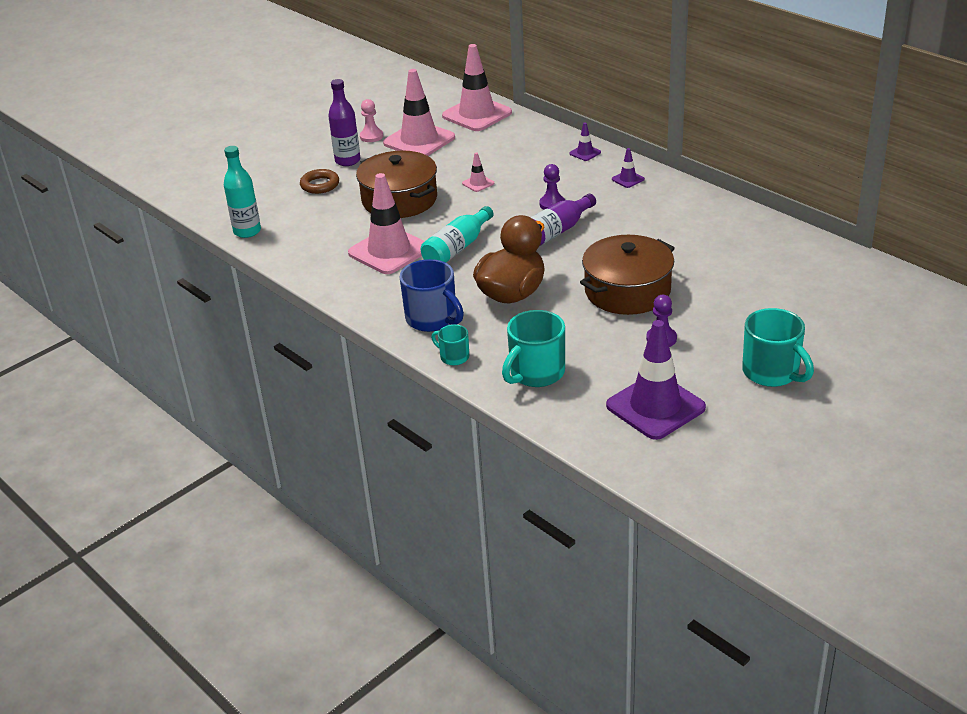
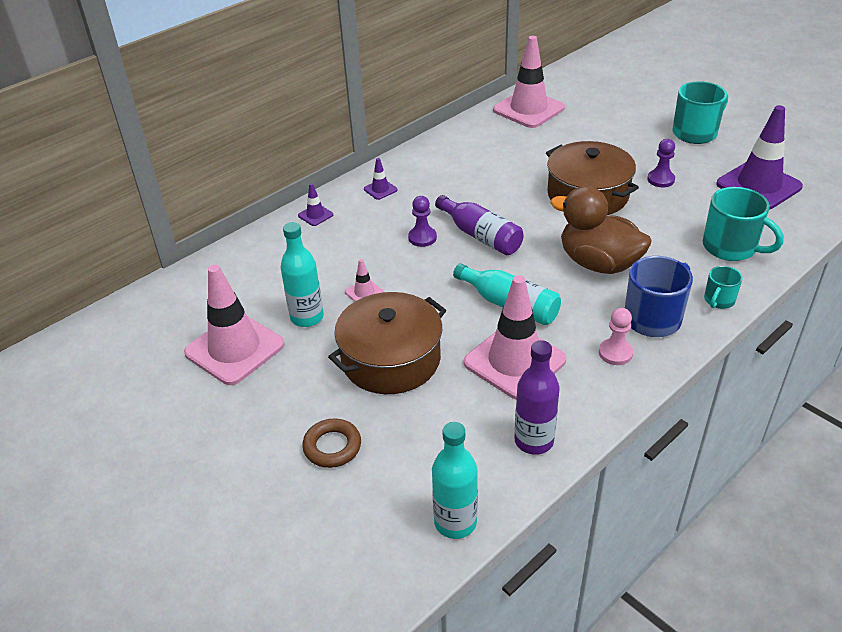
camera: 90 degrees left, 5 degrees up
purple bottle [328,79,360,166] -> purple bottle moved to [514,340,560,455]
pink pawn [360,99,383,142] -> pink pawn moved to [599,308,633,365]
pink traffic cone [442,44,512,131] -> pink traffic cone moved to [493,36,565,128]
none -> turquoise bottle [281,222,324,327]

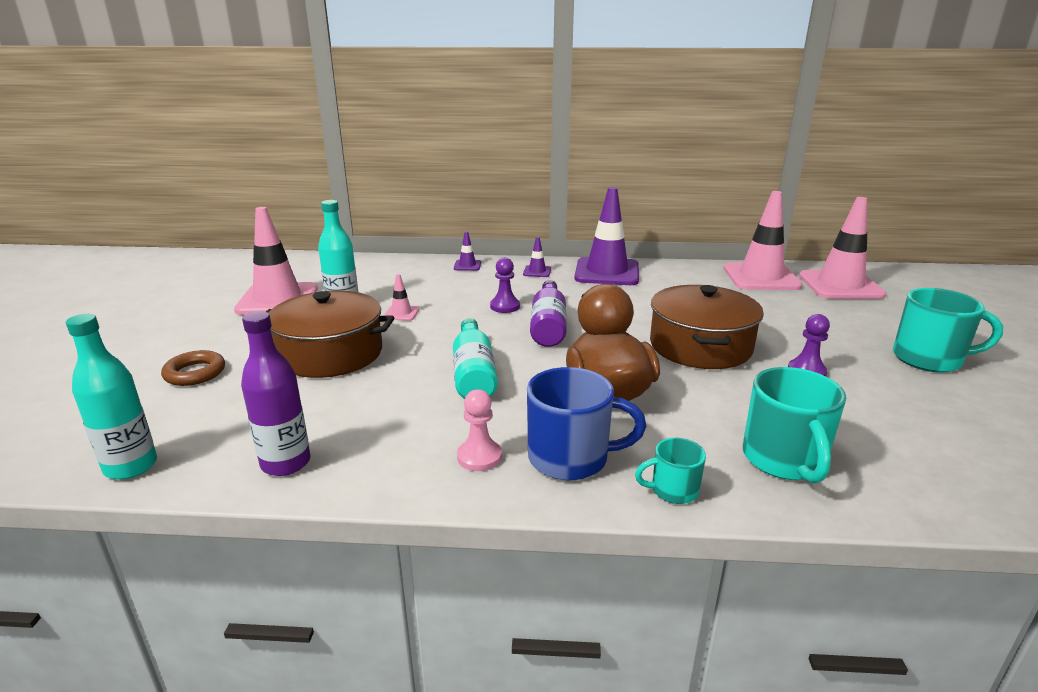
camera: 45 degrees right, 15 degrees down
pink traffic cone [464,275,567,400] -> pink traffic cone moved to [799,197,886,299]
purple traffic cone [716,105,803,210] -> purple traffic cone moved to [574,187,639,285]

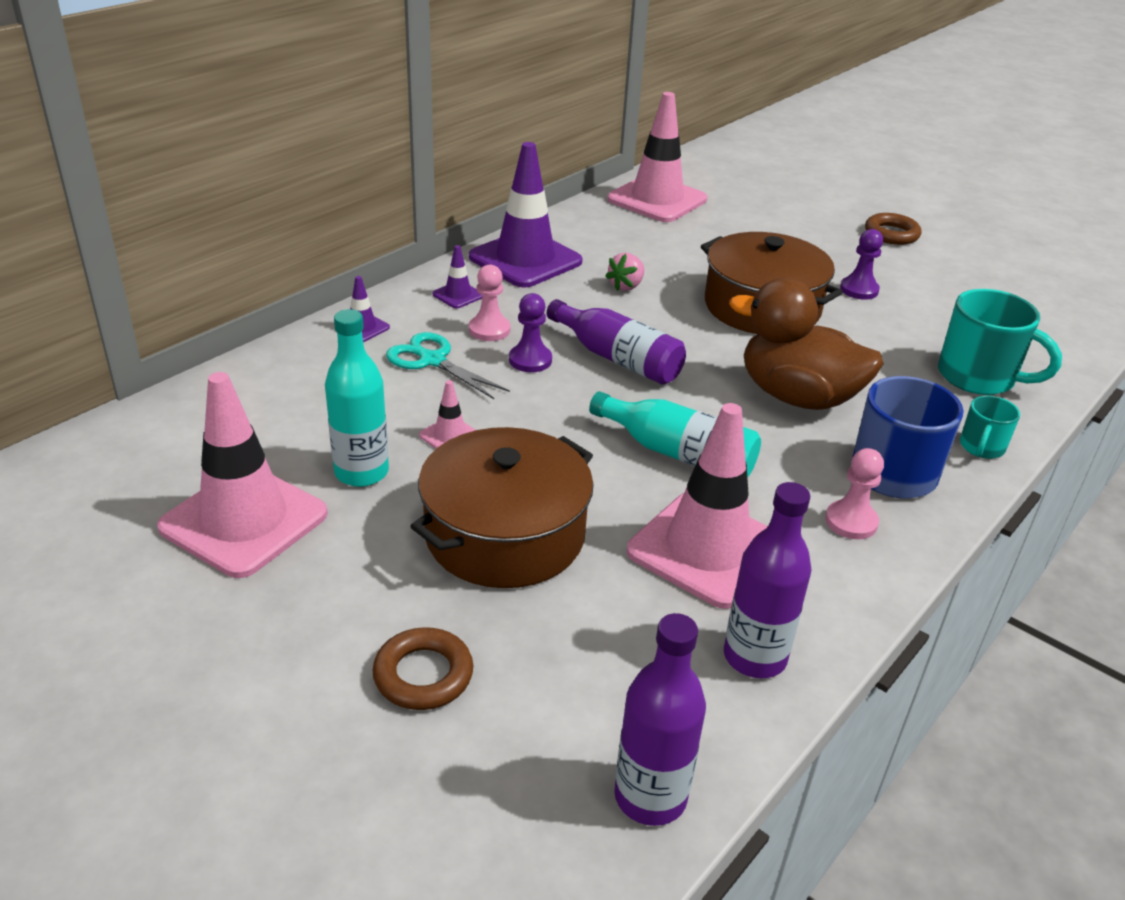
camera: 55 degrees left, 10 degrees up
turquoise bottle [66,314,157,480] -> purple bottle [614,613,706,826]
pink traffic cone [799,197,886,299] -> pink traffic cone moved to [627,403,768,609]
turquoise mug [893,288,1003,373] -> brown ring [865,213,922,245]
none -> turquoise scissors [386,332,510,399]
none -> pink pawn [469,265,510,341]
none -> pink strawberry [605,253,644,291]

